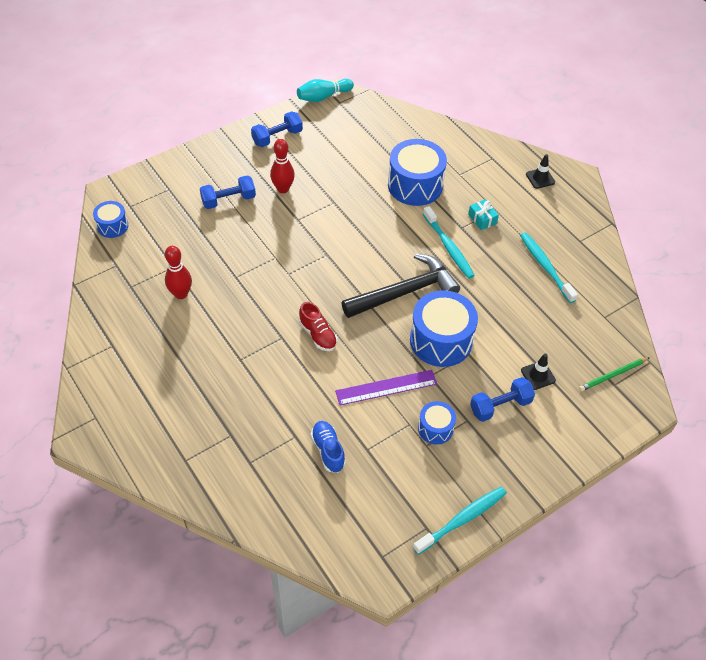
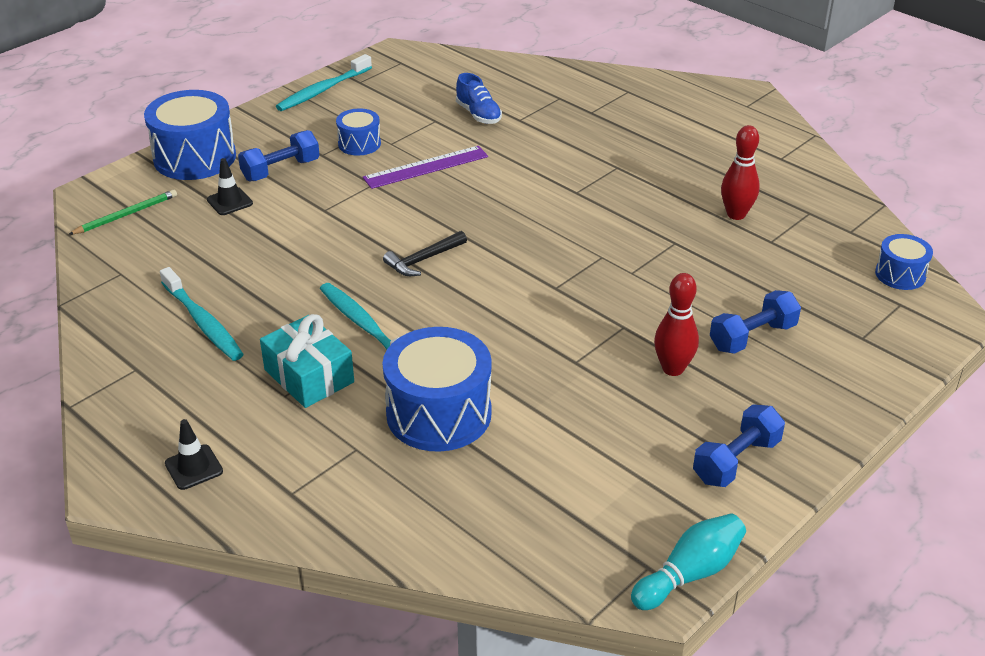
camera: 170 degrees right, 15 degrees down
red shoe [299,302,337,351] -> none
black hammer [341,253,460,318] -> black hammer [383,231,467,276], size x0.50
blue drum [410,290,478,367] -> blue drum moved to [144,90,236,180]
turquoise gift [468,199,499,230] -> turquoise gift [260,314,354,408], size x1.73

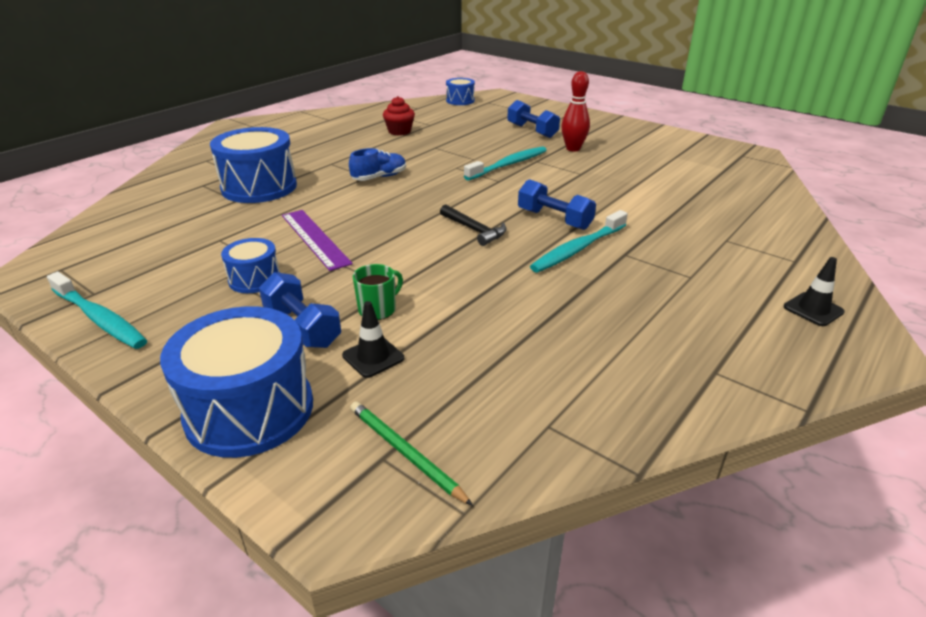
camera: 95 degrees left, 5 degrees down
turquoise toothbrush [160,267,244,361] -> turquoise toothbrush moved to [464,146,547,180]
turquoise gift [260,314,354,408] -> none
blue drum [383,327,492,452] -> blue drum moved to [210,127,297,203]
blue shoe [456,73,502,124] -> blue shoe moved to [349,148,406,181]
turquoise bowling pin [631,514,746,610] -> none
blue dumbbell [693,404,785,487] -> blue dumbbell moved to [518,179,596,230]
red bowling pin [721,125,760,220] -> red cupcake [383,96,415,136]
none -> green mug [353,264,403,320]

